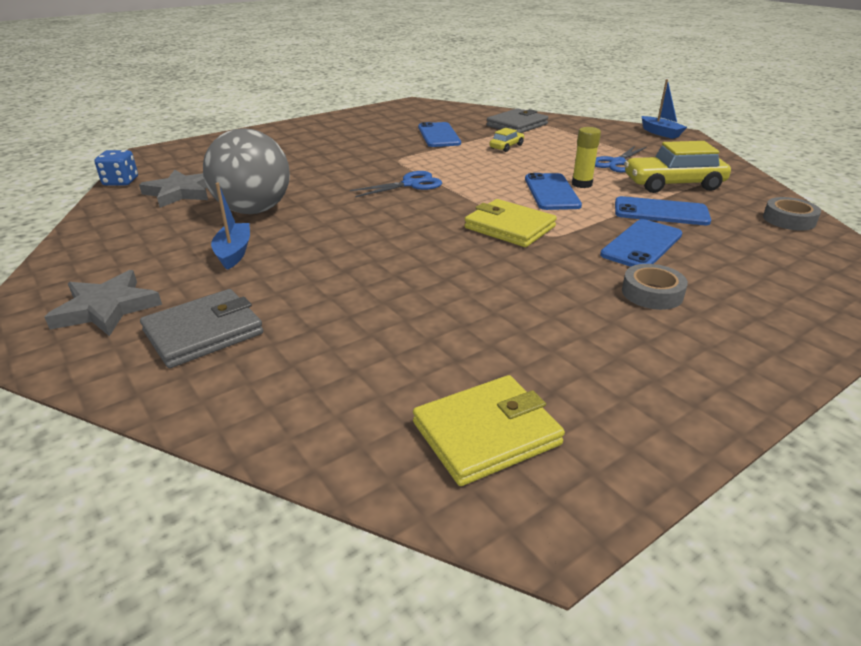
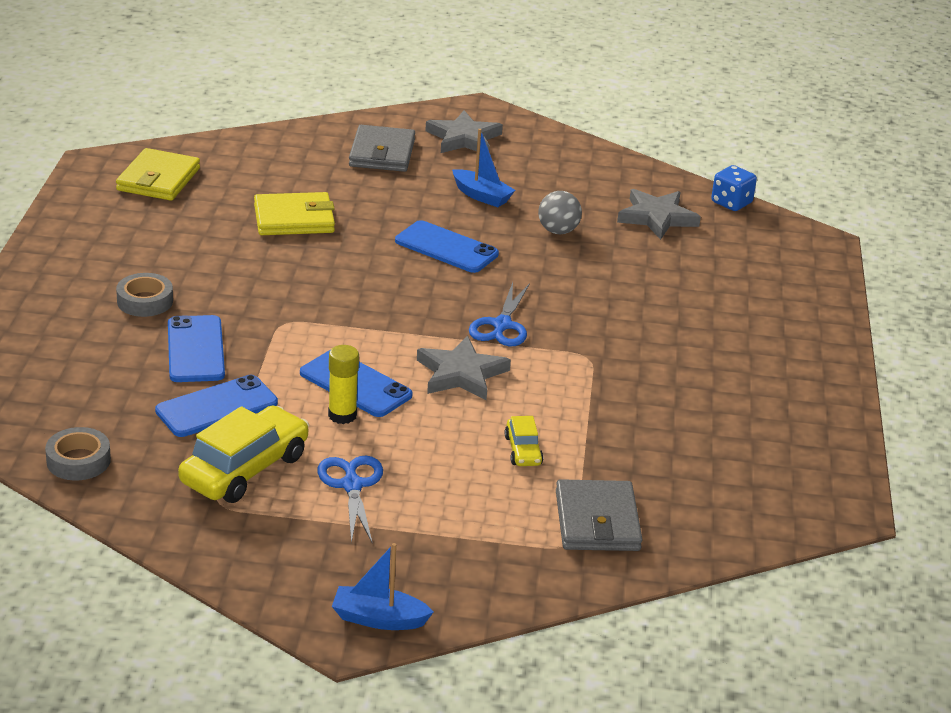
camera: 130 degrees right, 0 degrees up
grey ball [203,128,290,214] -> grey ball [538,191,582,234], size x0.49
blue phone [418,122,461,147] -> blue phone moved to [395,220,499,273]
yellow wallet [464,199,557,247] -> yellow wallet moved to [254,192,335,235]
none -> grey star [417,336,511,400]

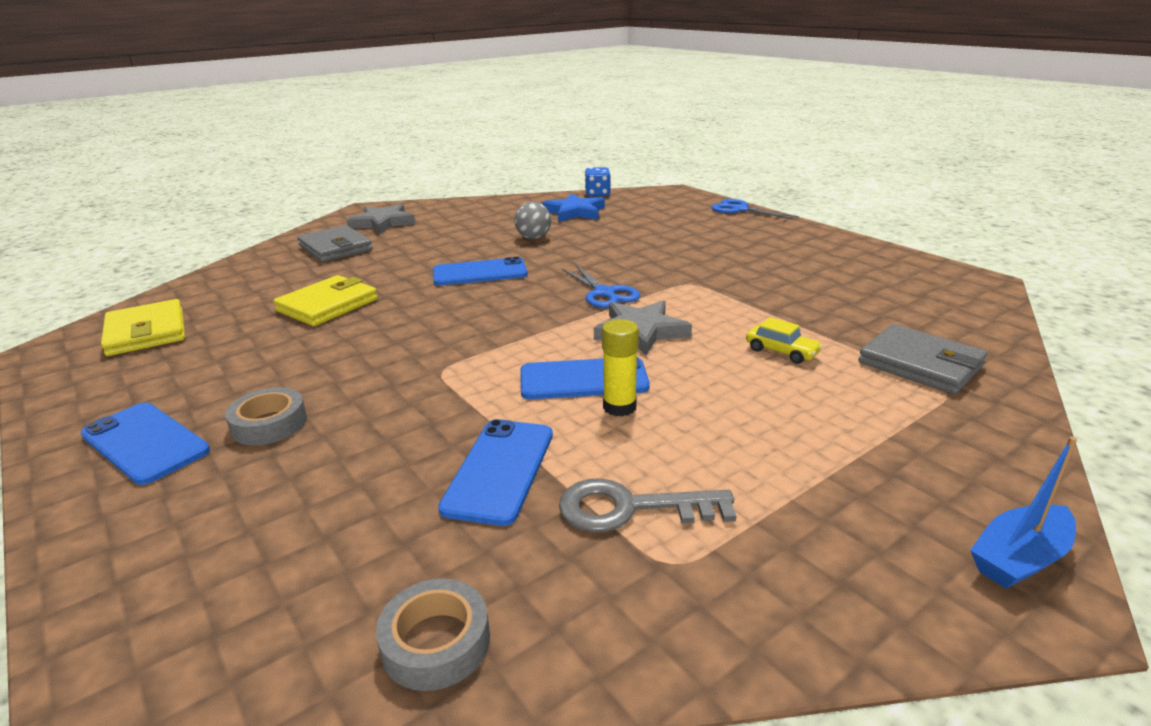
camera: 40 degrees left, 5 degrees down
blue phone [168,315,225,382] -> blue phone moved to [80,403,210,485]
yellow car [178,405,309,503] -> grey key [559,478,736,532]
blue scissors [317,456,383,544] -> blue scissors moved to [711,199,798,219]
blue boat [452,129,515,207] -> none
grey star [617,189,701,240] -> blue star [542,193,605,222]

